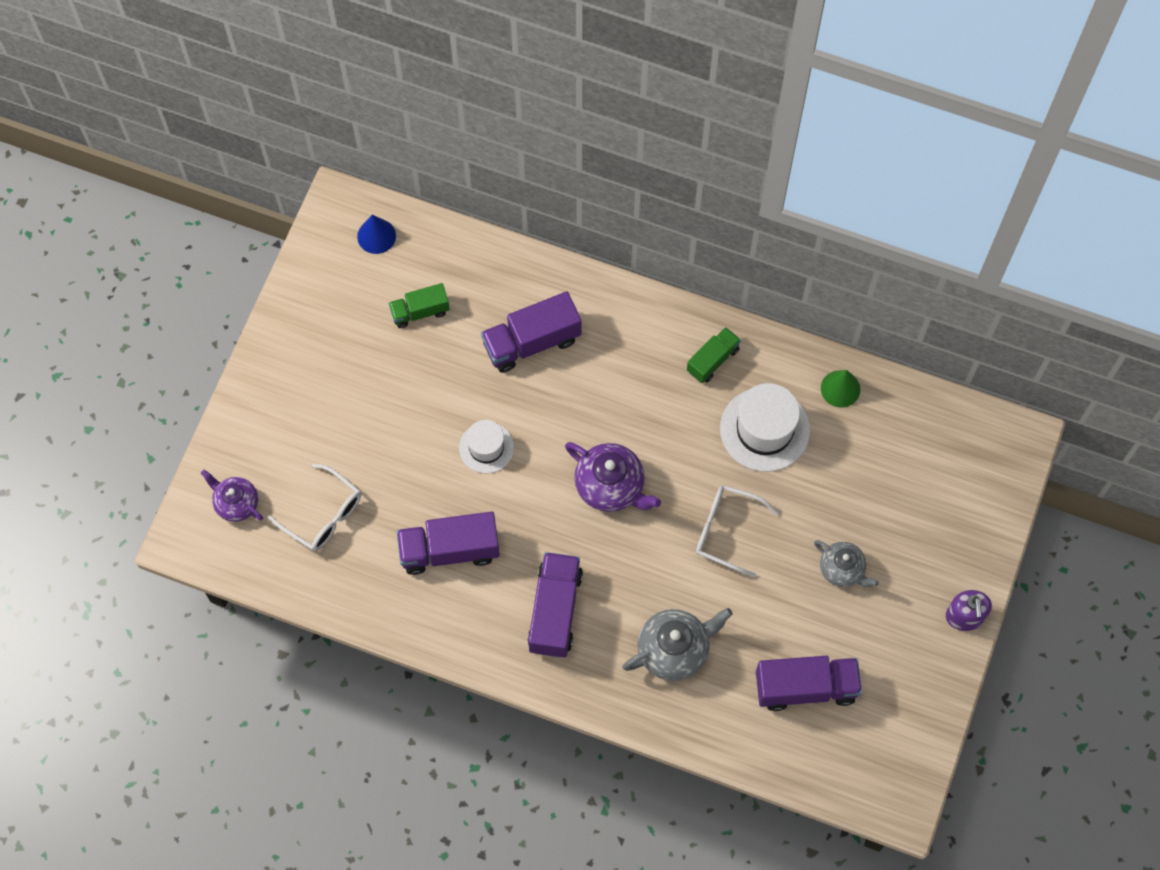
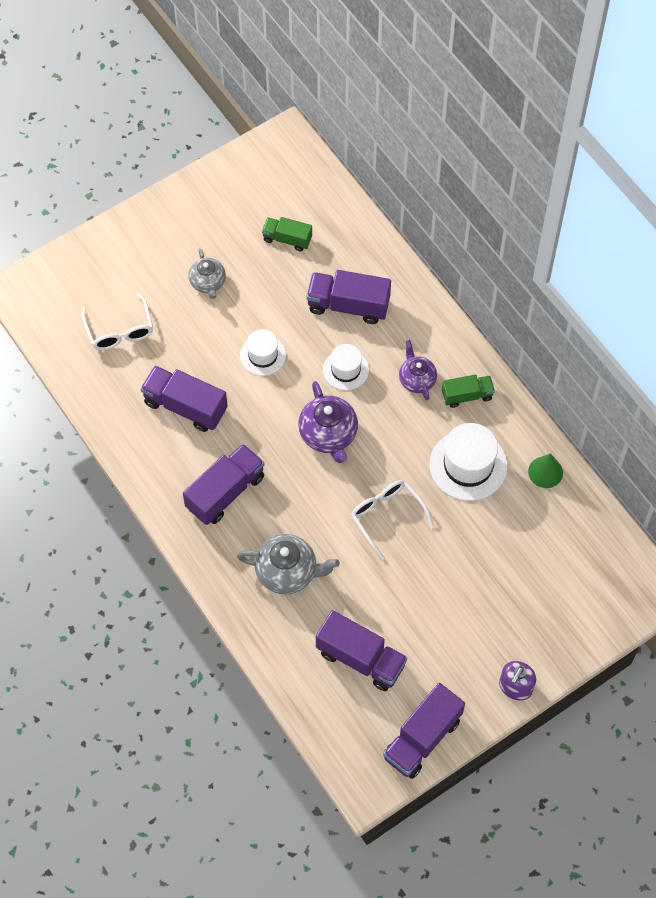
camera: 35 degrees right, 5 degrees down
purple teapot [201,470,263,522] -> purple teapot moved to [399,340,437,400]
blue cone [357,214,396,254] -> none
grey teapot [814,540,879,587] -> grey teapot moved to [188,249,226,299]
none -> white hat [323,344,369,390]
none -> purple truck [383,683,465,779]

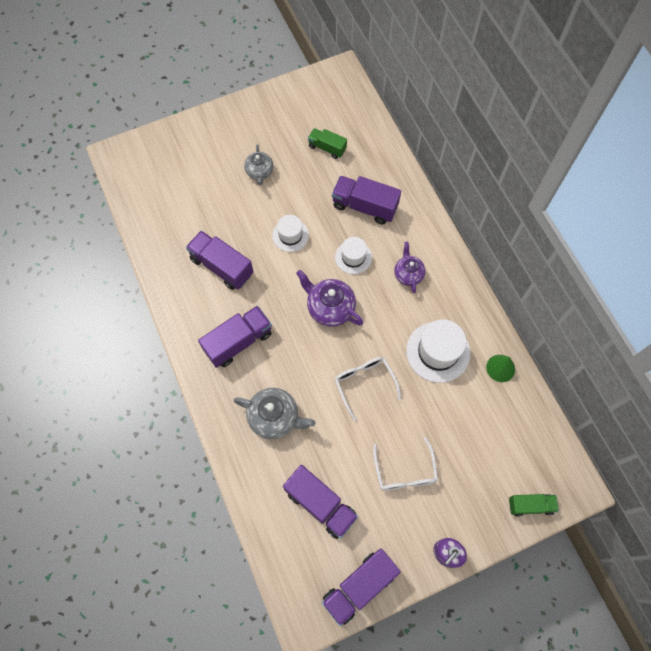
camera: 10 degrees right, 5 degrees up
white glasses [81,293,153,350] -> white glasses moved to [373,437,438,491]
purple teapot [298,381,358,463] -> purple teapot turned 135 degrees clockwise [296,270,363,327]
green truck [442,375,495,408] -> green truck moved to [509,494,559,516]

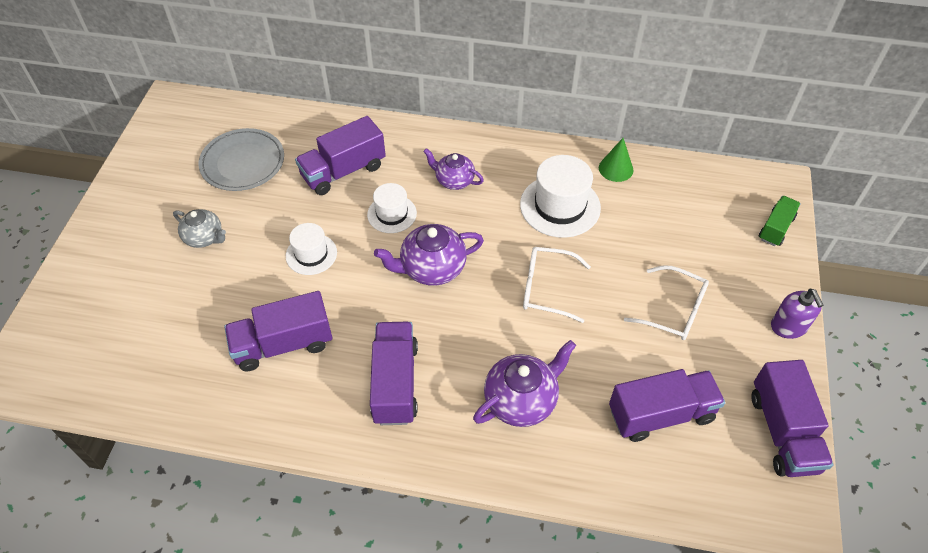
camera: 55 degrees left, 15 degrees down
grey teapot [234,388,315,439] -> purple teapot [473,340,576,427]
green truck [308,128,347,159] -> grey plate [198,128,284,191]

